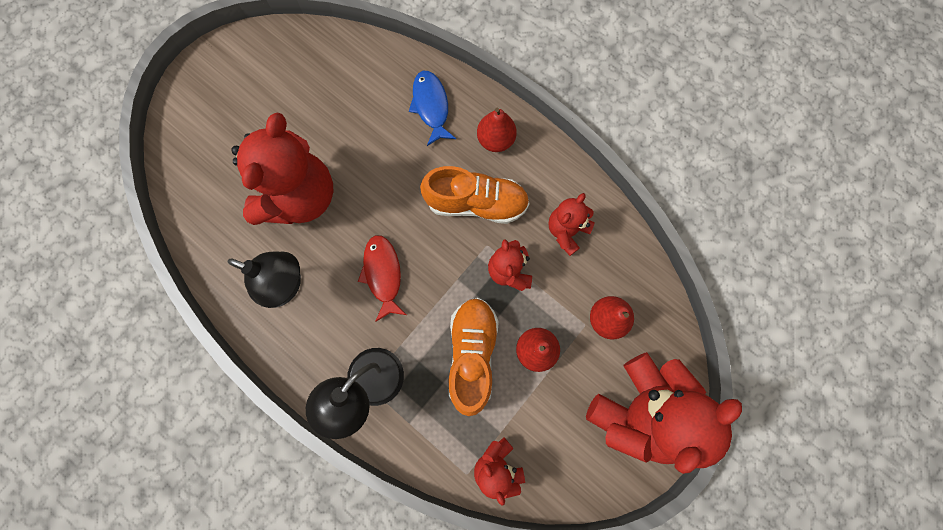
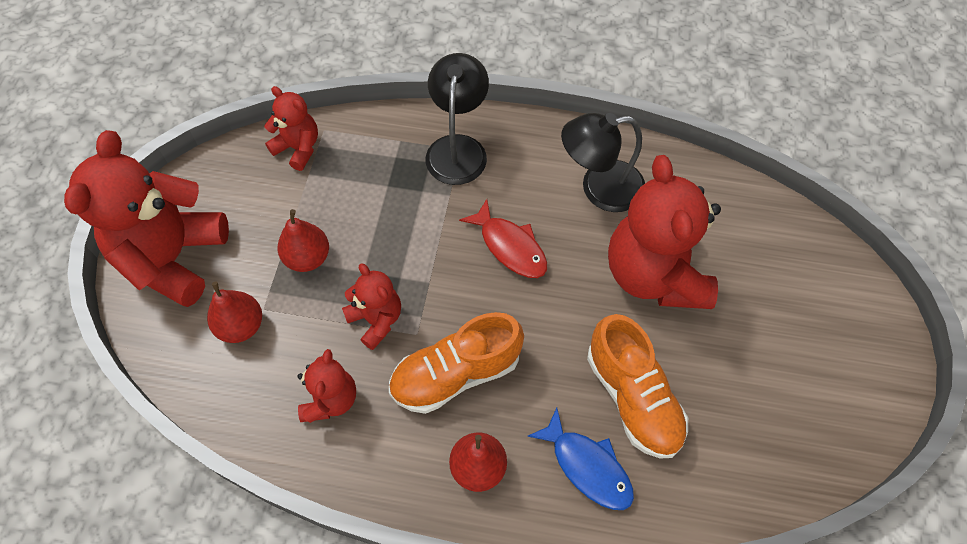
camera: 150 degrees right, 15 degrees down
orange shoe [449,298,499,416] -> orange shoe moved to [587,314,688,458]

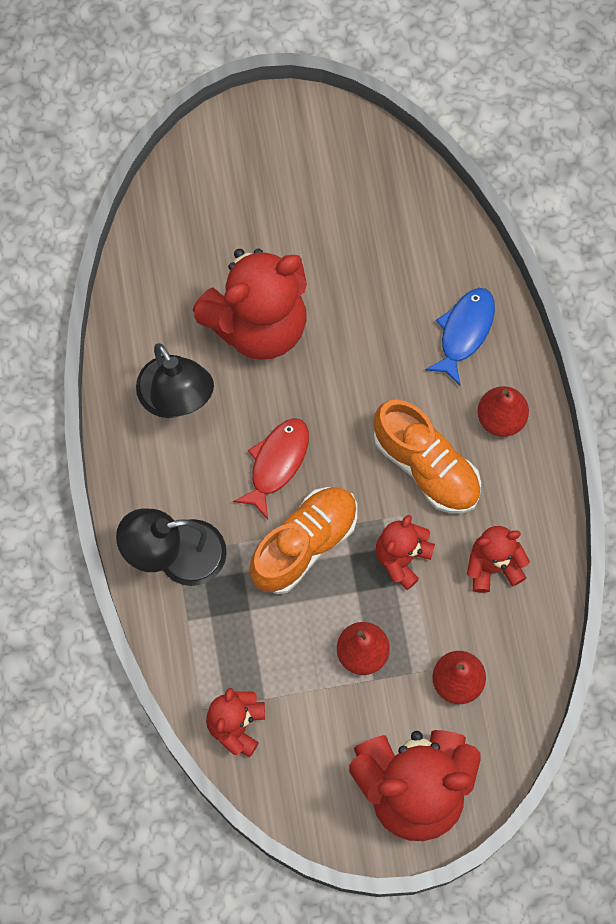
camera: 110 degrees left, 10 degrees up
orange shoe [587,314,688,458] -> orange shoe moved to [249,487,357,594]

